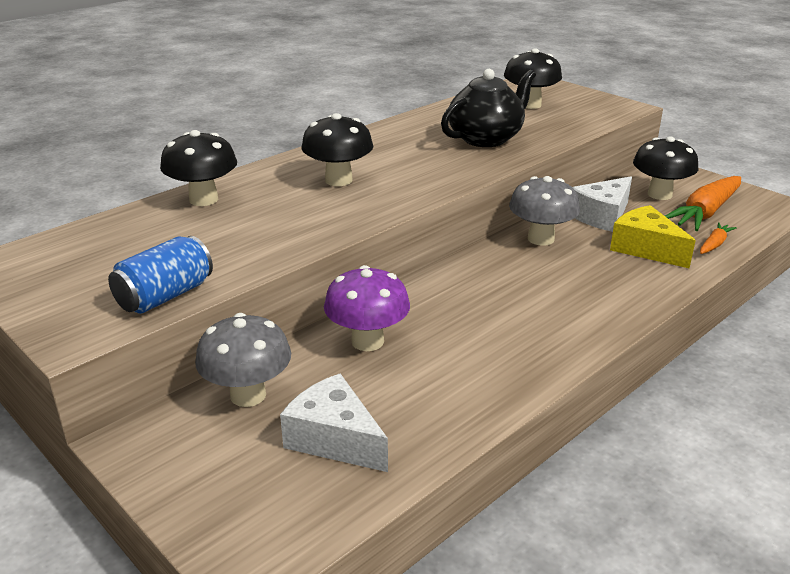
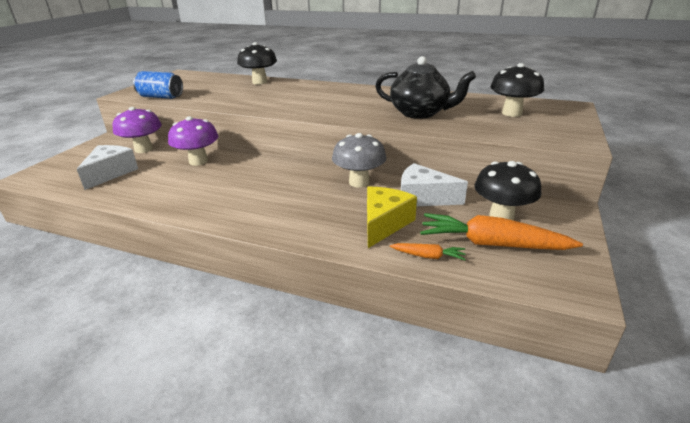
camera: 65 degrees right, 0 degrees up
grey mushroom [195,313,291,407] -> purple mushroom [113,107,162,153]
black mushroom [302,113,374,186] -> none

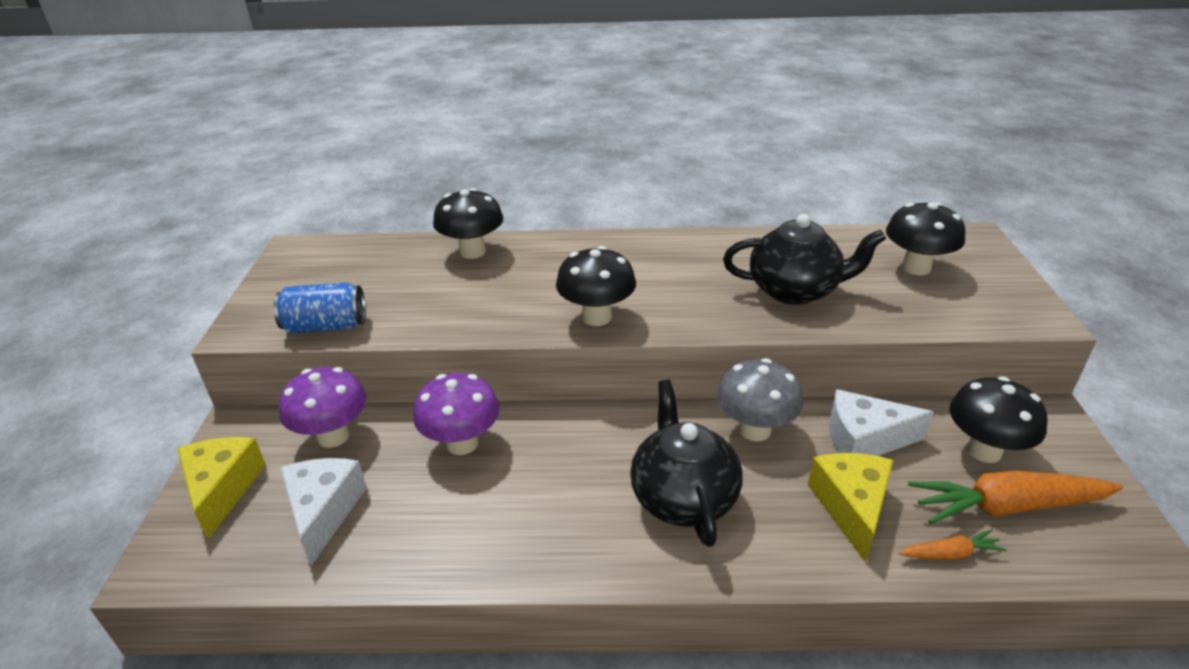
camera: 20 degrees left, 5 degrees up
none -> yellow cheese [177,437,266,539]
none -> black mushroom [556,246,636,326]
none -> black teapot [630,380,743,547]

